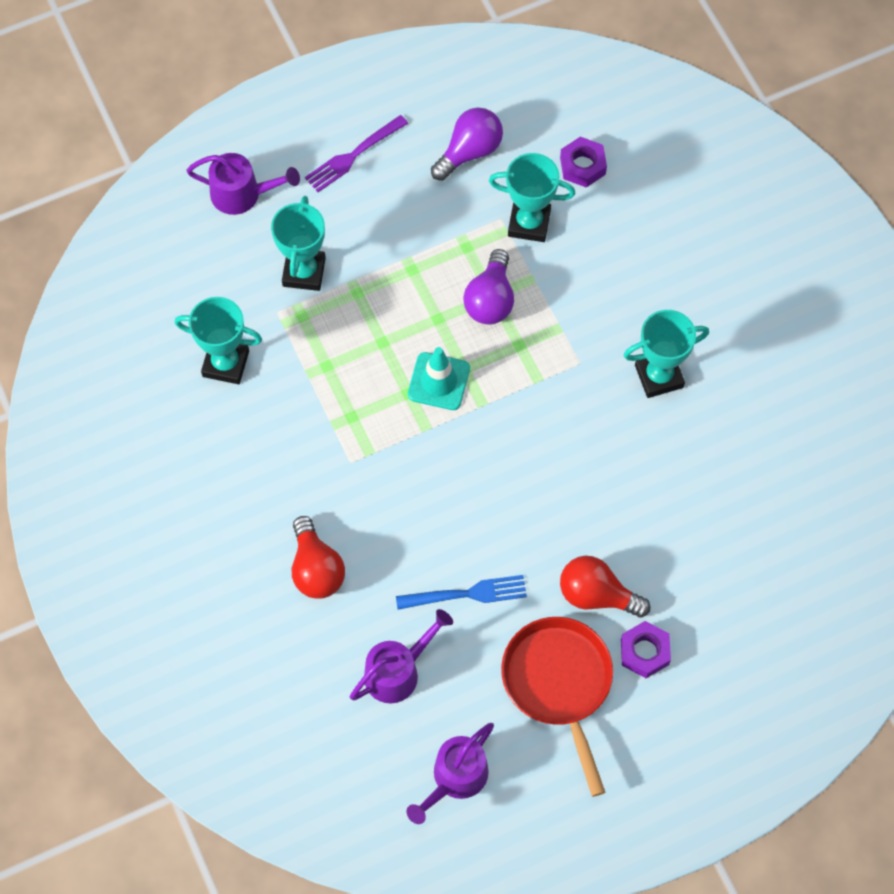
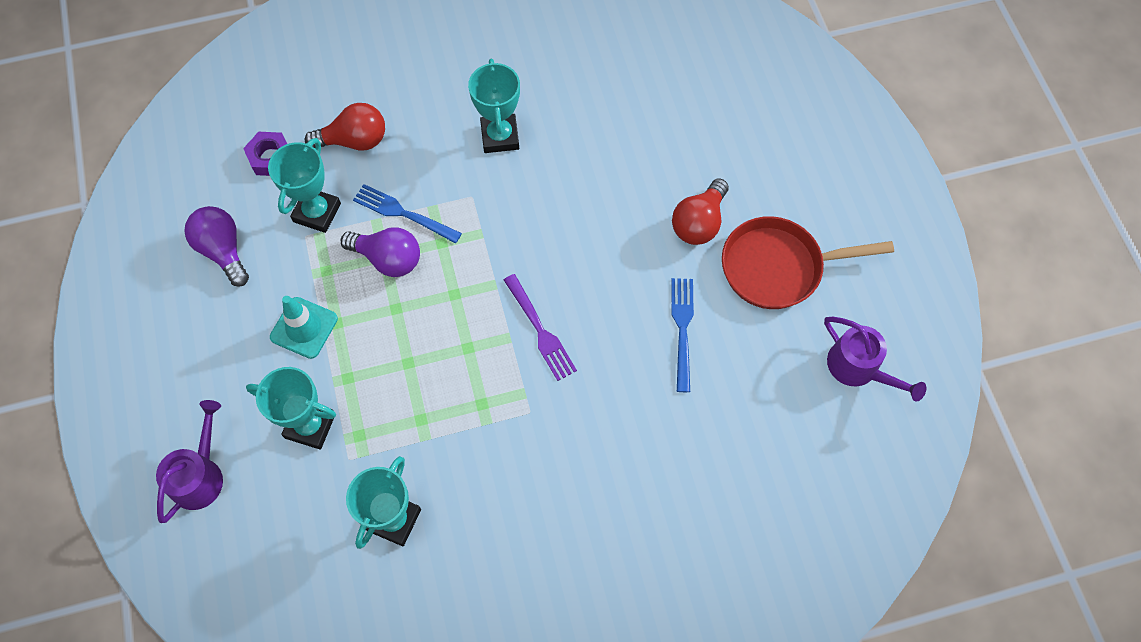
camera: 80 degrees left, 0 degrees up
red light bulb [292,516,345,599] -> red light bulb moved to [305,103,385,150]
purple fork [305,115,408,192] -> purple fork moved to [504,274,577,381]
purple watering can [350,609,453,703] -> none
turquoise traffic cone [408,347,470,410] -> turquoise traffic cone moved to [270,296,338,359]
purple nut [621,621,671,678] -> none
none -> blue fork [353,184,462,244]

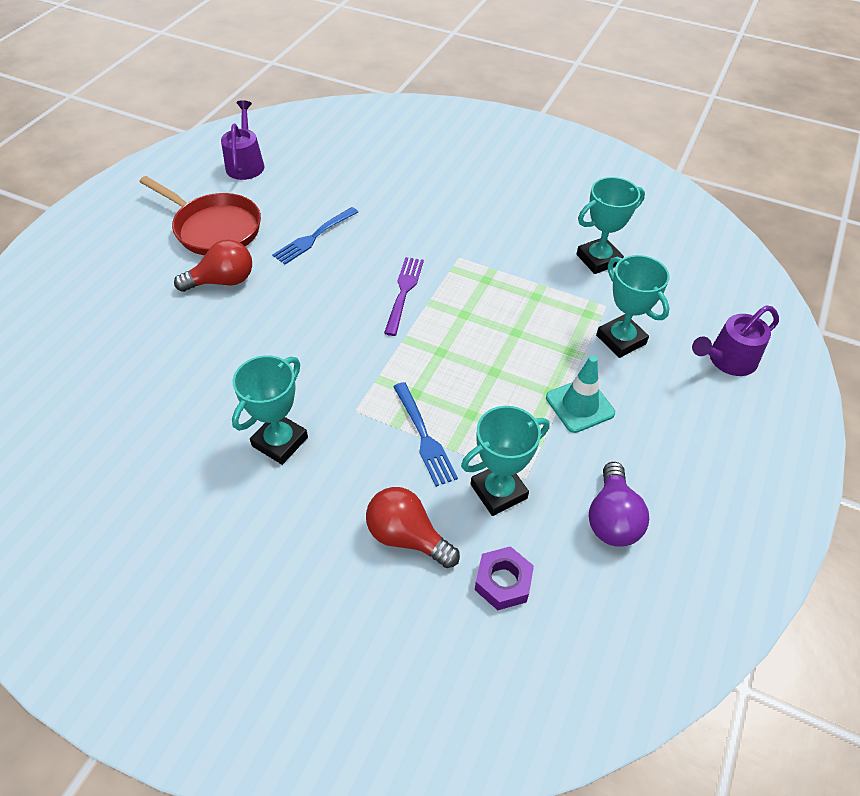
camera: 140 degrees left, 15 degrees down
purple light bulb [341,227,420,277] -> none

